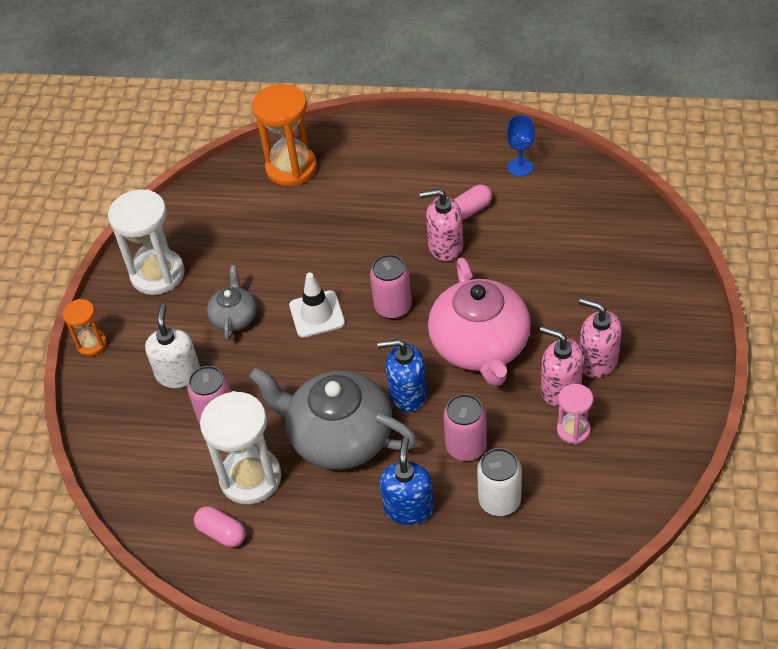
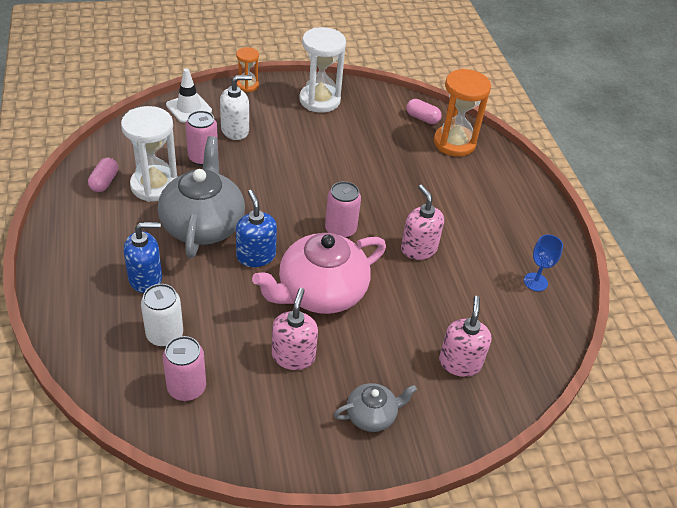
camera: 60 degrees right, 5 degrees down
grey teapot [207,266,256,340] -> grey teapot moved to [334,383,417,432]
white traffic cone [289,273,345,338] -> white traffic cone moved to [166,68,212,122]
pink can [443,394,487,461] -> pink can moved to [163,336,206,401]
pink capsule [454,185,492,220] -> pink capsule moved to [406,99,441,124]
pink hourglass [557,384,593,444] -> none
pink soap dispenser [579,298,622,378] -> pink soap dispenser moved to [439,296,492,377]

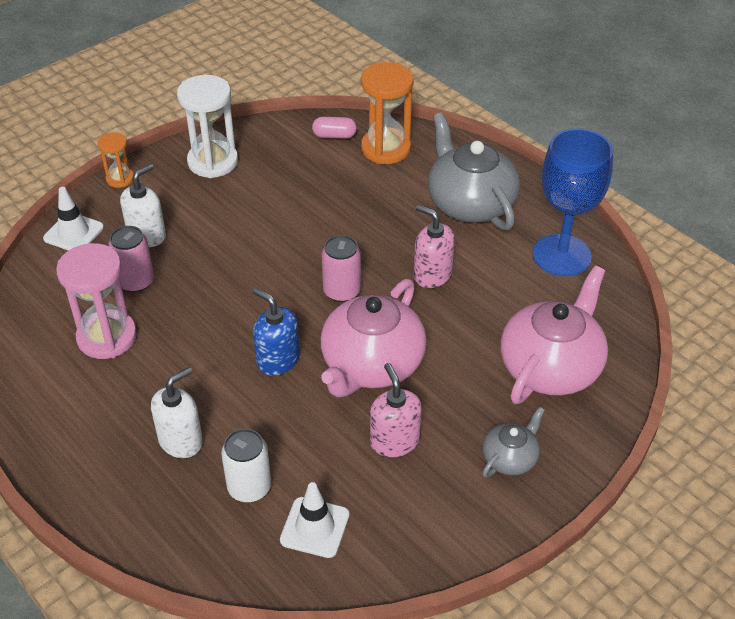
camera: 25 degrees left, 0 degrees up
pink capsule [88,158,118,192] -> none
white hourglass [121,106,178,202] -> pink hourglass [56,243,137,359]
blue soap dispenser [124,222,162,293] -> white soap dispenser [151,367,203,458]
grey teapot [158,136,245,258] -> grey teapot moved to [428,113,520,230]
pink can [163,336,206,401] -> white traffic cone [280,482,350,558]
pink soap dispenser [439,296,492,377] -> pink teapot [500,266,608,404]
blue goblet [524,234,563,291] -> blue goblet [533,128,613,276], size x2.20

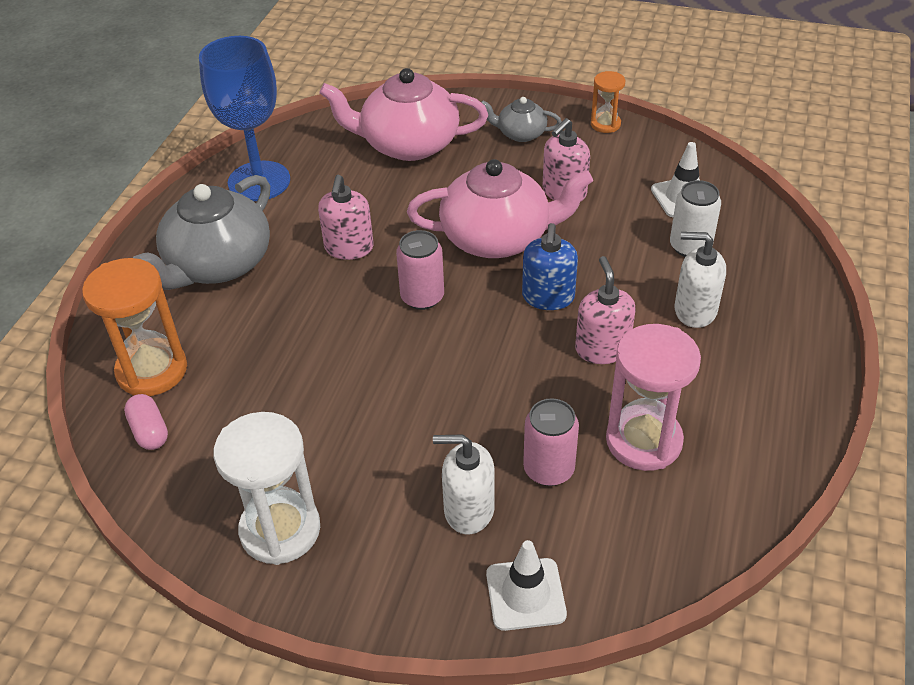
camera: 120 degrees left, 0 degrees up
orange hourglass [98,133,134,188] -> orange hourglass moved to [591,71,626,133]
none -> pink soap dispenser [575,256,636,364]

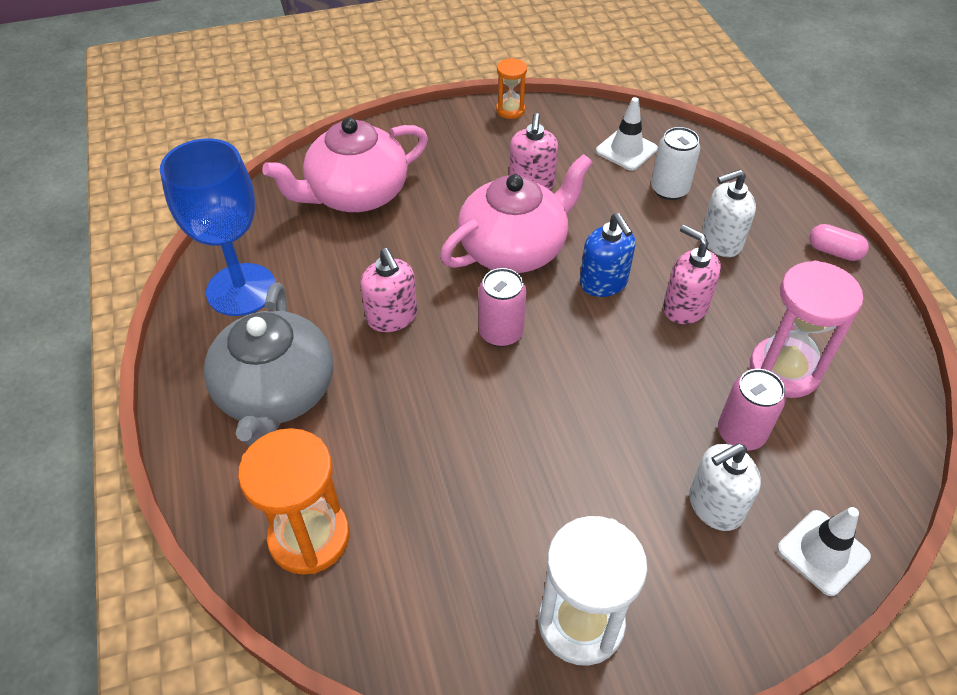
camera: 35 degrees left, 5 degrees up
pink capsule [124,394,168,450] -> pink capsule moved to [809,224,869,261]
grey teapot [481,97,562,142] -> none

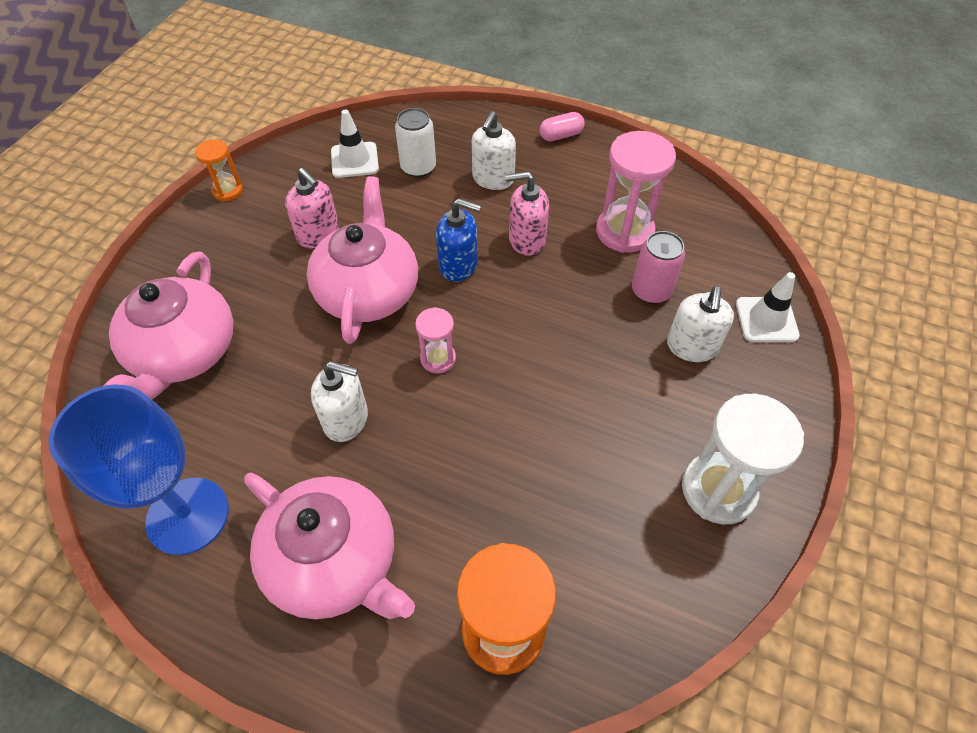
camera: 50 degrees left, 5 degrees up
grey teapot [204,283,333,446] -> pink teapot [244,473,415,619]
pink soap dispenser [360,248,417,332] -> white soap dispenser [311,361,368,442]
pink can [479,268,526,347] -> pink hourglass [415,307,456,373]

